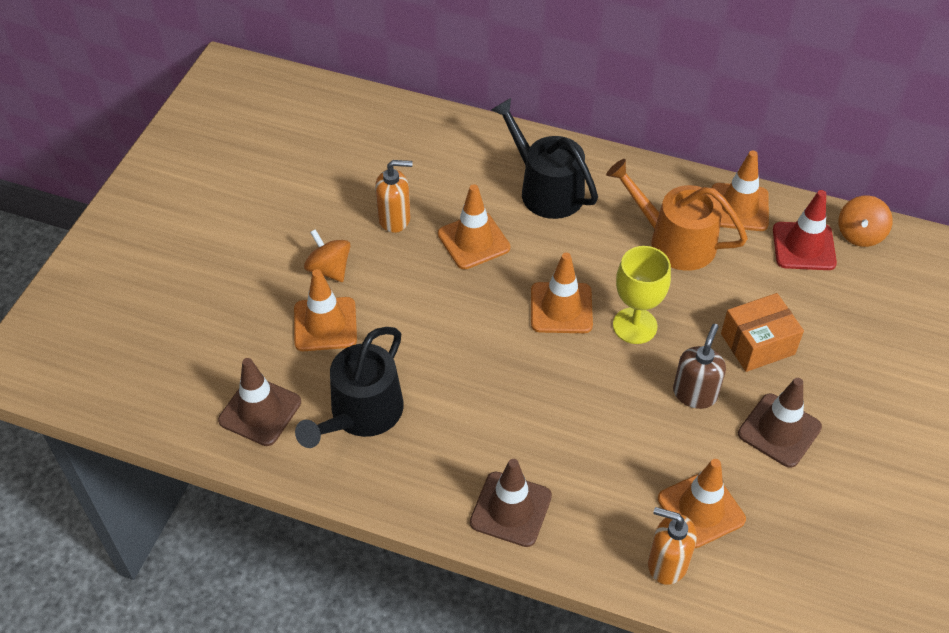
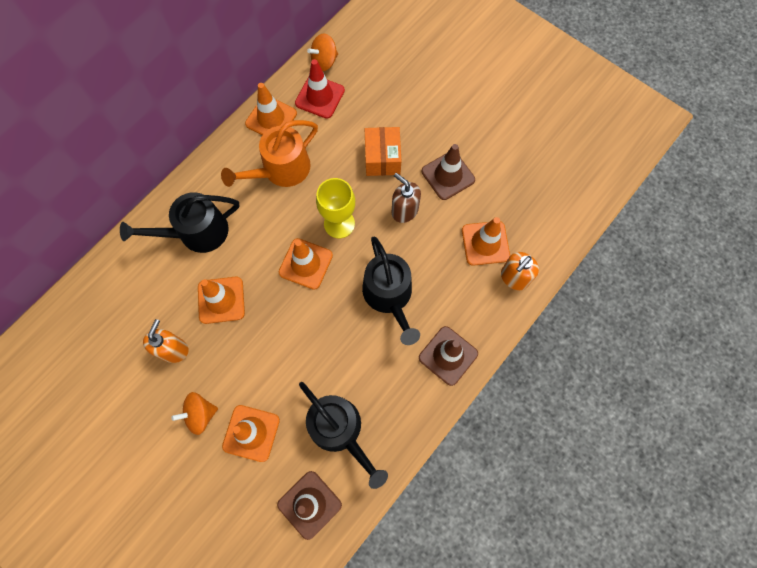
camera: 70 degrees left, 20 degrees up
orange spinning top [839,196,893,247] -> orange spinning top turned 105 degrees clockwise [307,34,338,71]
none -> black watering can [362,237,420,345]

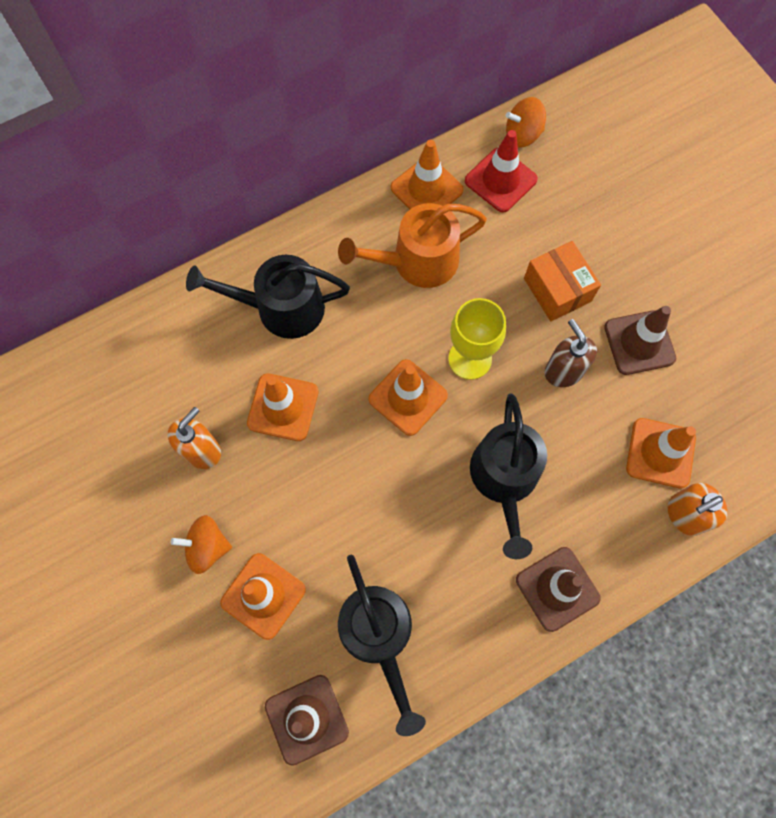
camera: 20 degrees right, 0 degrees up
orange box [365,127,401,176] -> orange box turned 45 degrees counterclockwise [524,241,601,321]

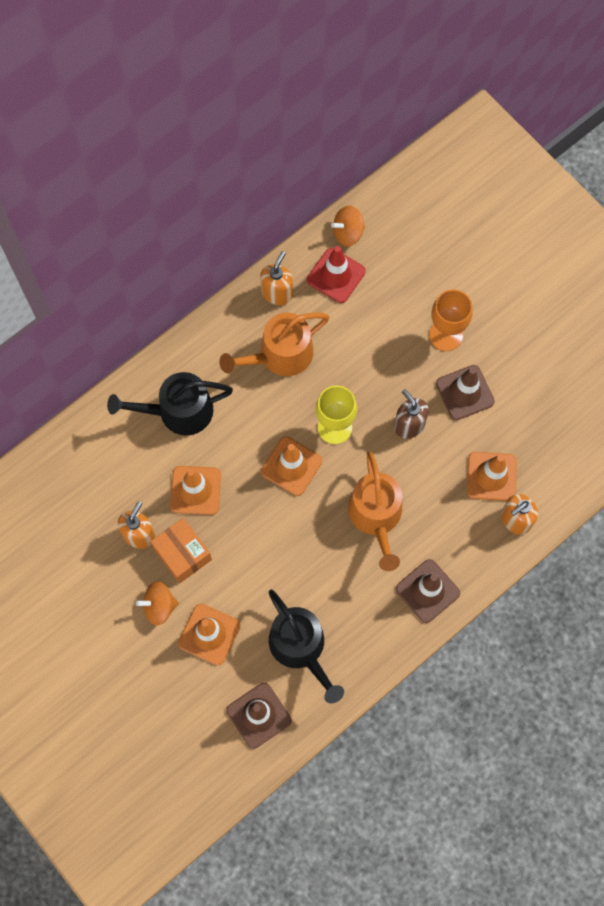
camera: 10 degrees left, 0 degrees up
orange traffic cone [391,140,464,209] -> orange soap dispenser [260,251,293,305]
black watering can [470,393,547,559] -> orange watering can [348,451,402,571]
orange box [524,241,601,321] -> orange box moved to [151,518,212,583]
none -> orange goblet [429,289,473,351]

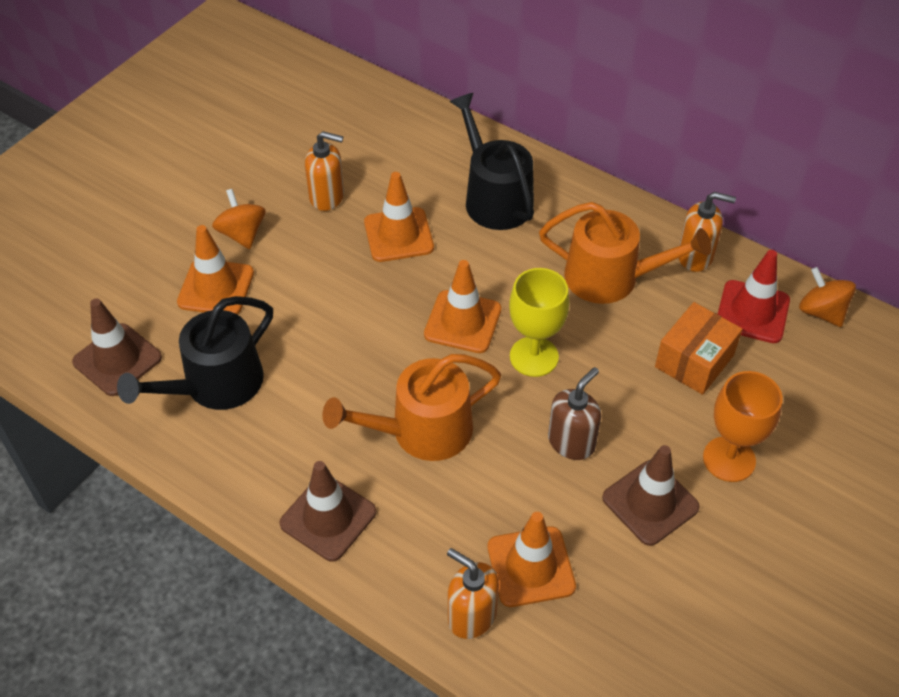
camera: 75 degrees right, 20 degrees down
orange box [151,518,212,583] -> orange box moved to [655,302,743,395]
orange watering can [219,313,329,376] -> orange watering can turned 150 degrees clockwise [539,202,712,304]

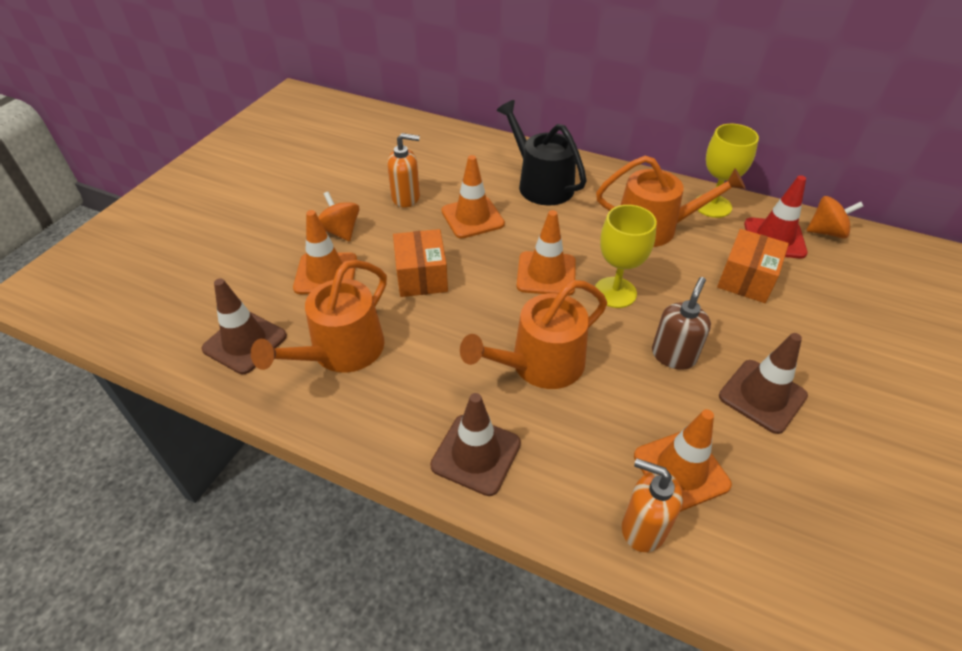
camera: 10 degrees left, 5 degrees down
black watering can [117,296,273,410] -> orange watering can [251,260,387,373]
orange soap dispenser [679,192,736,272] -> yellow goblet [697,124,759,218]
orange goblet [703,371,783,482] -> none
orange spinning top [799,267,856,327] -> orange spinning top turned 135 degrees clockwise [807,196,864,239]
none -> orange box [393,229,448,297]

